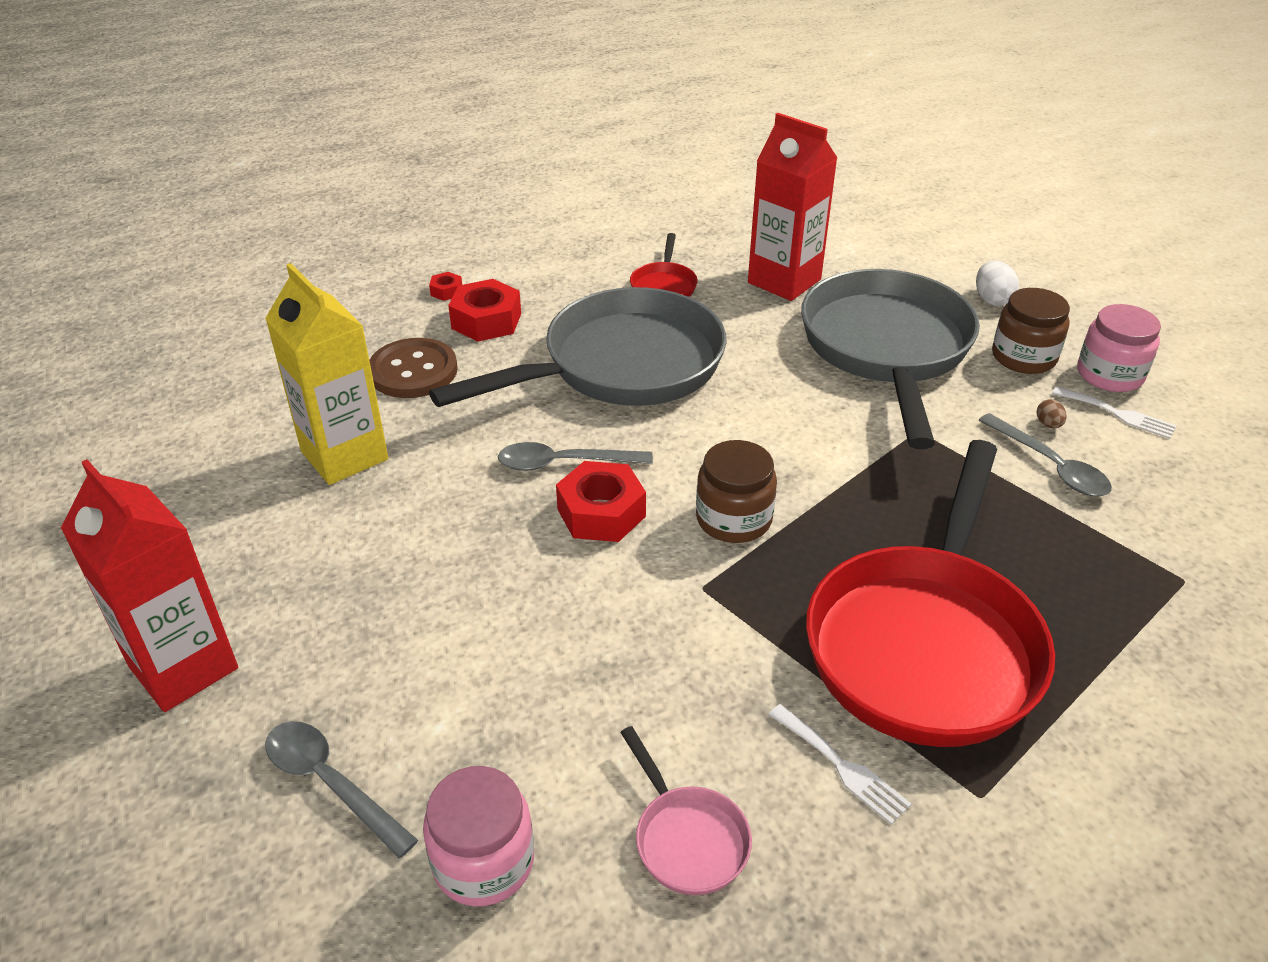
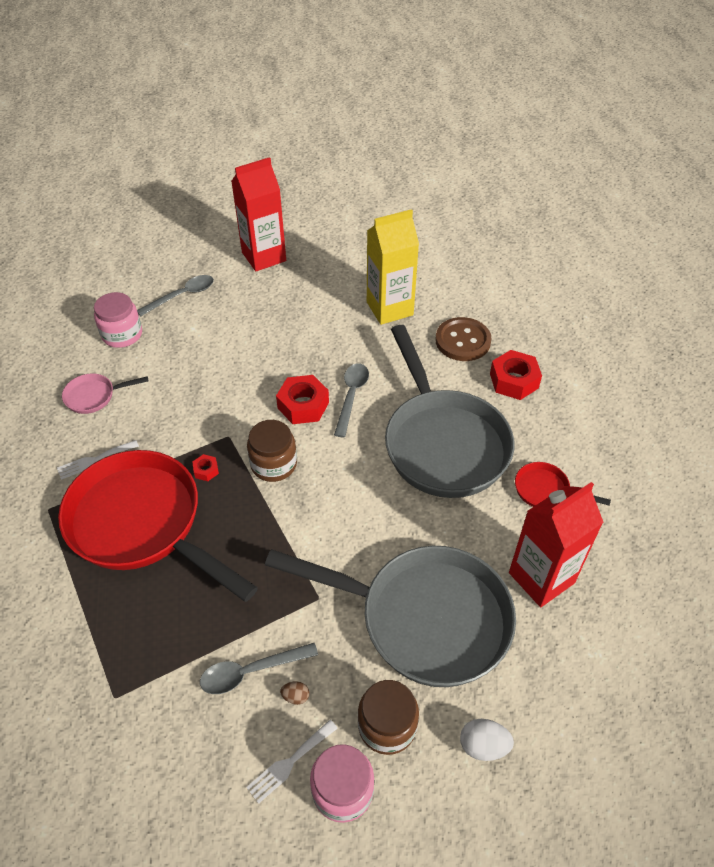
camera: 105 degrees right, 10 degrees up
red nut [429,272,462,301] -> red nut moved to [192,454,219,481]

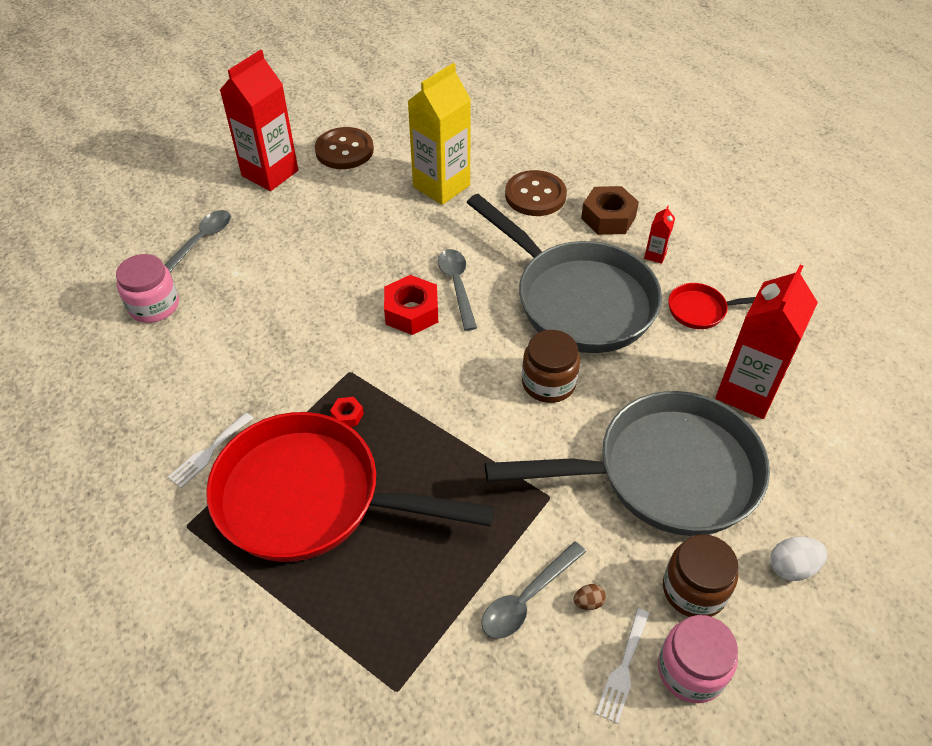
camera: 25 degrees left, 0 degrees up
pink pan [62,374,149,414] -> none
brown jar [247,420,297,482] -> brown jar moved to [522,330,580,403]
red nut [490,350,542,400] -> brown nut [581,186,639,235]
none -> brown button [315,127,374,169]
none -> red carton [644,206,675,264]

